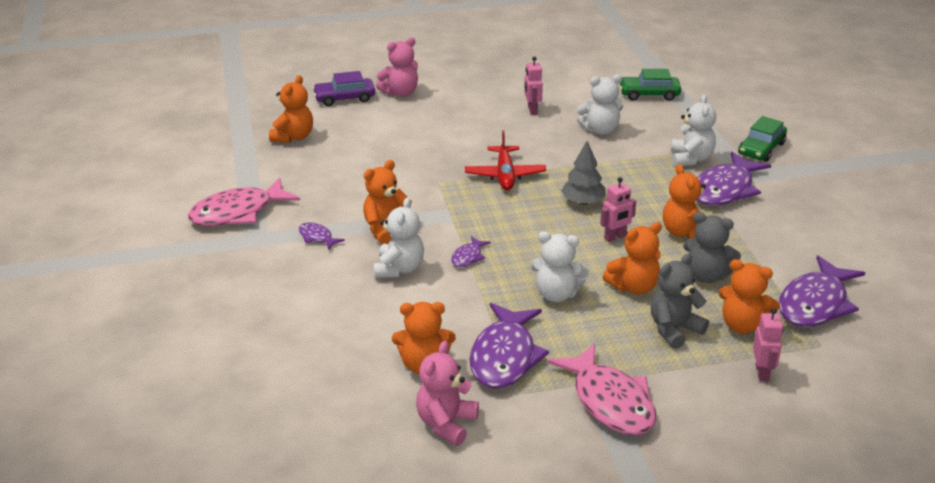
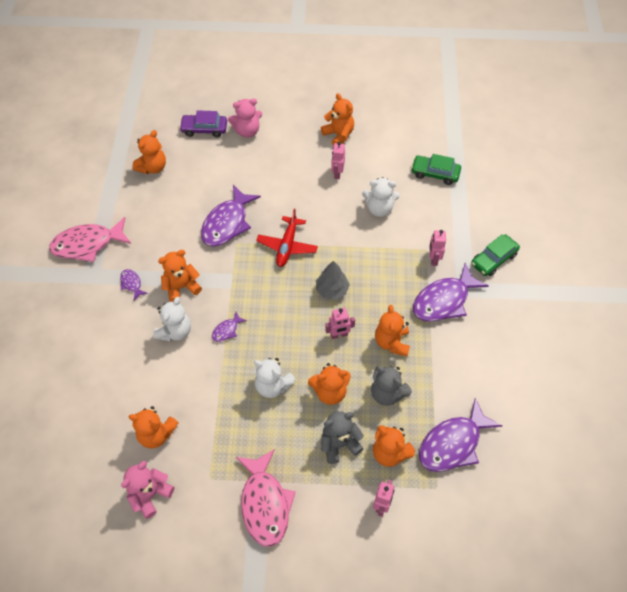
camera: 15 degrees right, 25 degrees up
purple fish [469,303,549,389] -> purple fish moved to [201,185,261,247]
white teddy bear [671,94,716,167] -> pink robot [430,230,446,266]
none -> orange teddy bear [321,93,354,146]

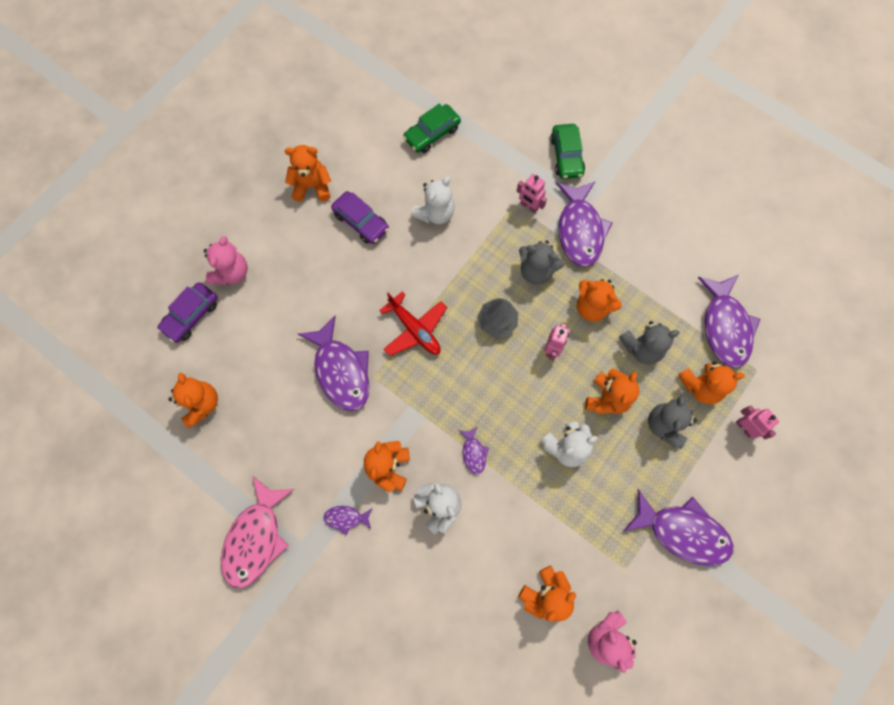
camera: 55 degrees left, 15 degrees up
pink fish [236,449,296,547] -> purple fish [624,489,733,566]
pink robot [331,142,345,179] -> purple car [331,191,389,244]
none -> grey teddy bear [519,240,564,285]

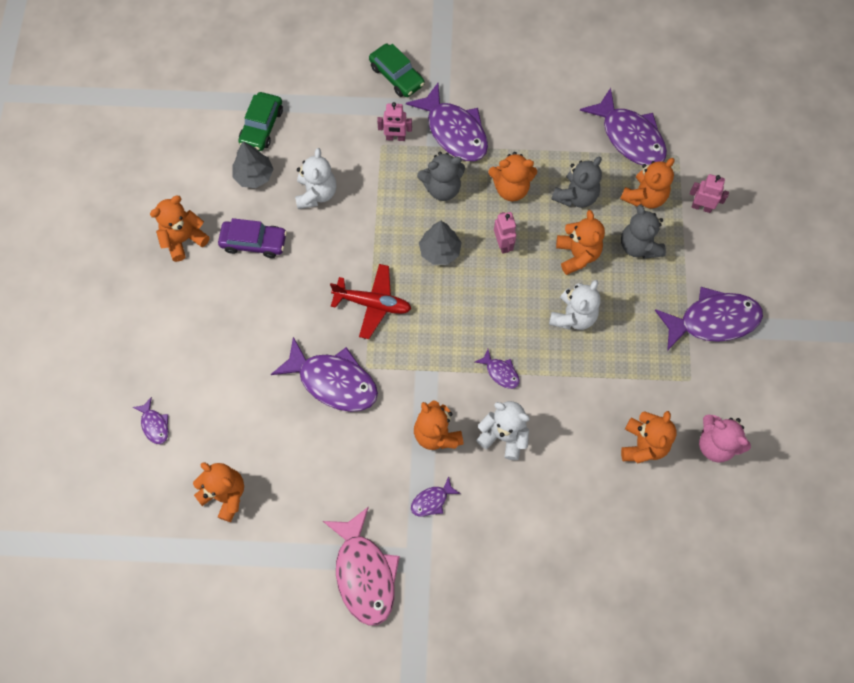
camera: 35 degrees left, 5 degrees down
purple car [157,282,218,343] -> purple fish [132,397,168,444]
pink teddy bear [204,236,248,285] -> none
none -> grey tree [232,141,273,188]

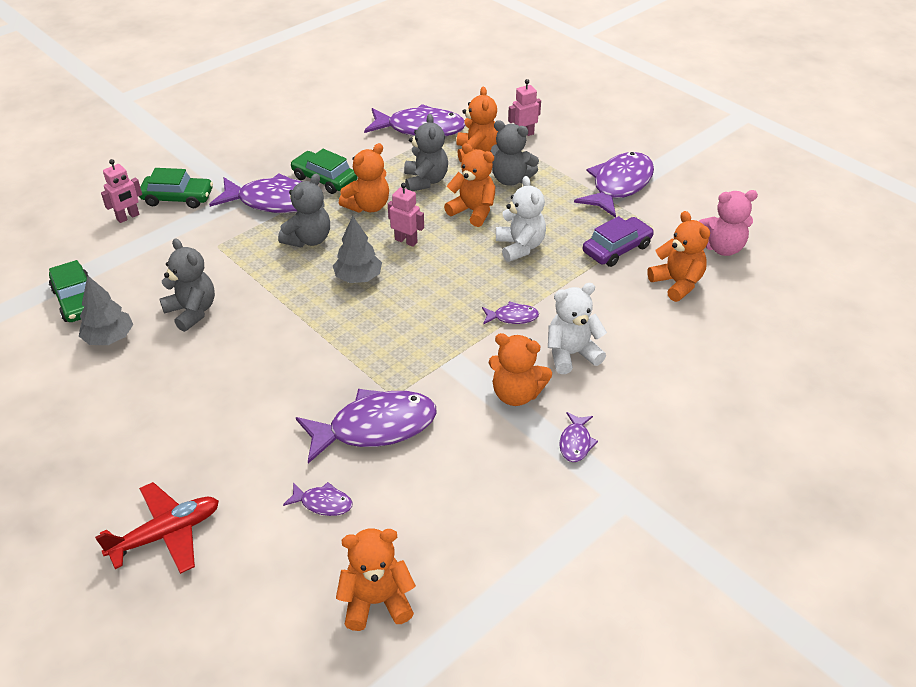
camera: 45 degrees left, 25 degrees down
purple fish [132,397,168,444] -> purple fish moved to [283,482,353,516]
orange teddy bear [150,196,210,262] -> none
purple car [218,218,287,258] -> purple car moved to [583,216,654,267]
white teddy bear [295,148,336,209] -> grey teddy bear [160,238,215,332]
pink fish [323,507,400,626] -> none
red plane [330,264,412,339] -> red plane moved to [95,482,219,574]
pink robot [377,102,412,141] -> pink robot moved to [101,159,142,223]
none -> green car [290,149,358,194]

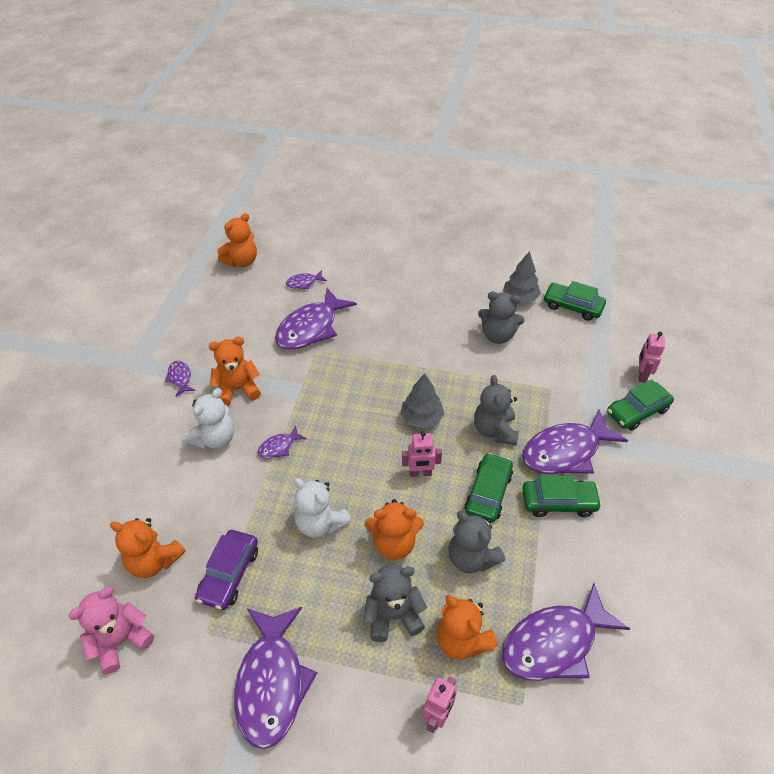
camera: 145 degrees right, 5 degrees up
red plane [95,482,219,574] -> none
orange teddy bear [339,143,389,213] -> green car [465,453,513,522]

